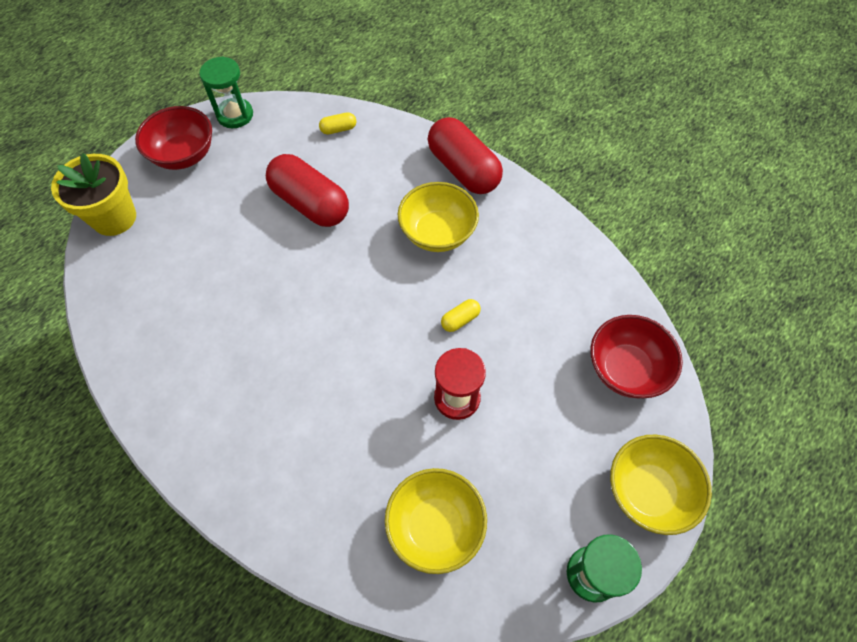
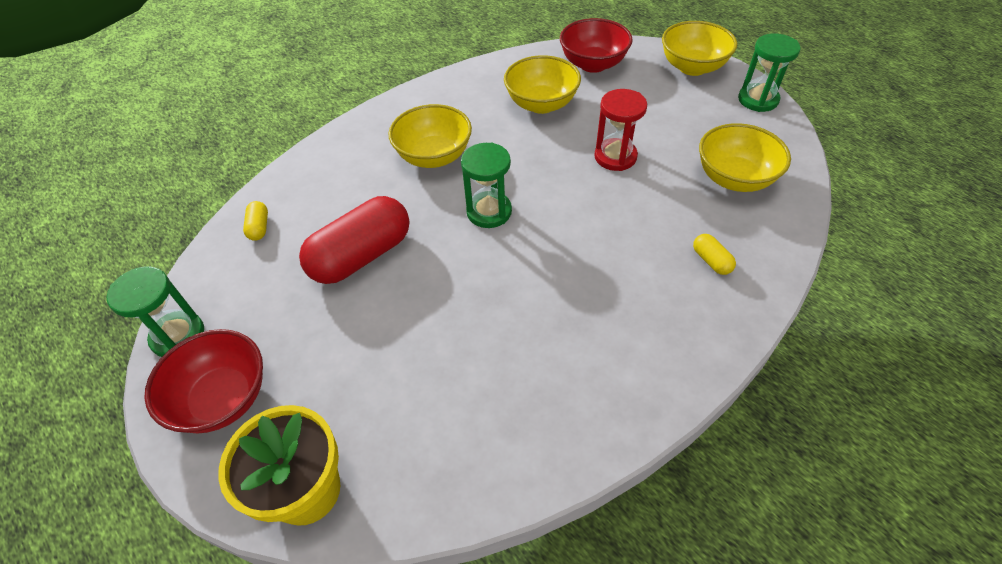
camera: 80 degrees left, 10 degrees down
red capsule [428,117,503,194] -> none
yellow capsule [441,299,481,332] -> yellow capsule moved to [693,234,736,275]
none -> green hourglass [461,142,512,228]
none -> yellow bowl [504,55,581,114]

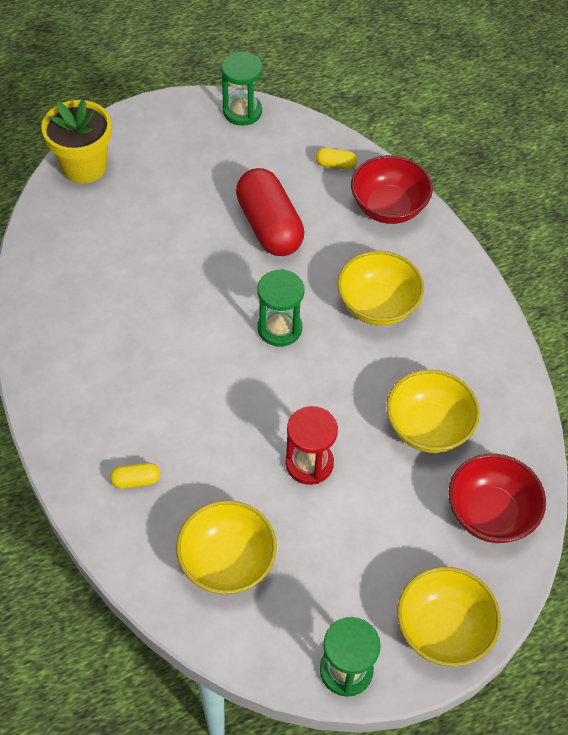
camera: 105 degrees right, 5 degrees up
red bowl [144,329,263,433] -> red bowl moved to [351,155,433,224]

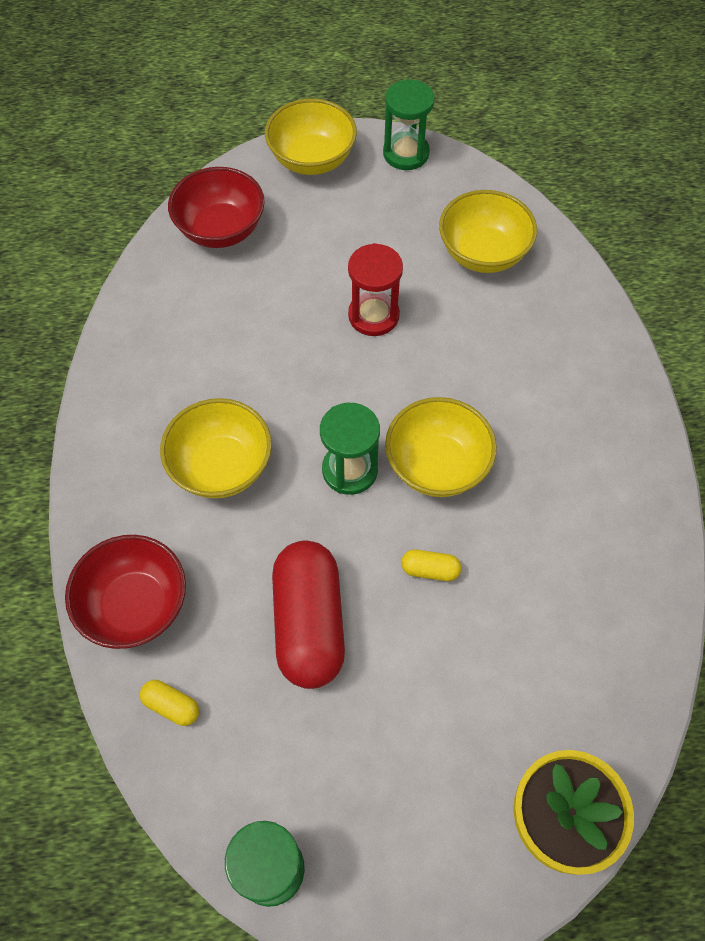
camera: 160 degrees left, 5 degrees up
yellow capsule [110,463,160,489] -> yellow capsule moved to [401,550,462,581]
yellow bowl [387,370,480,453] -> yellow bowl moved to [385,397,497,497]

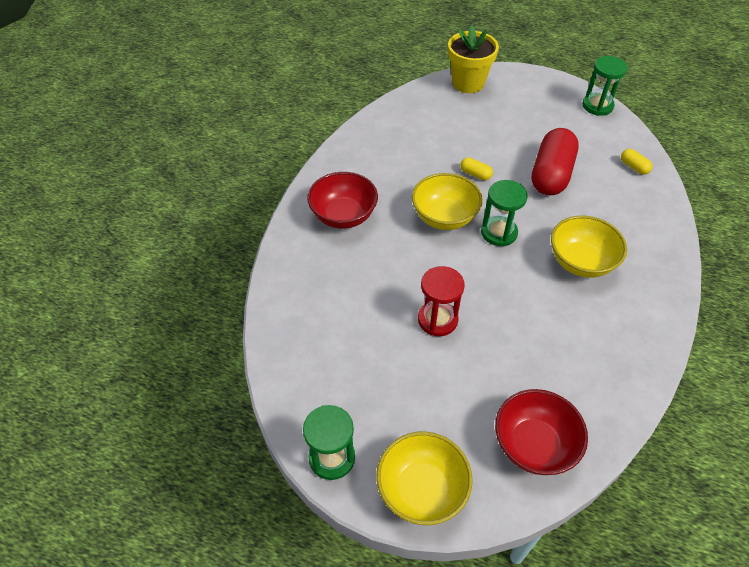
camera: 155 degrees left, 10 degrees down
red bowl [65,535,186,649] -> red bowl moved to [307,172,378,229]
yellow bowl [439,190,537,273] -> none

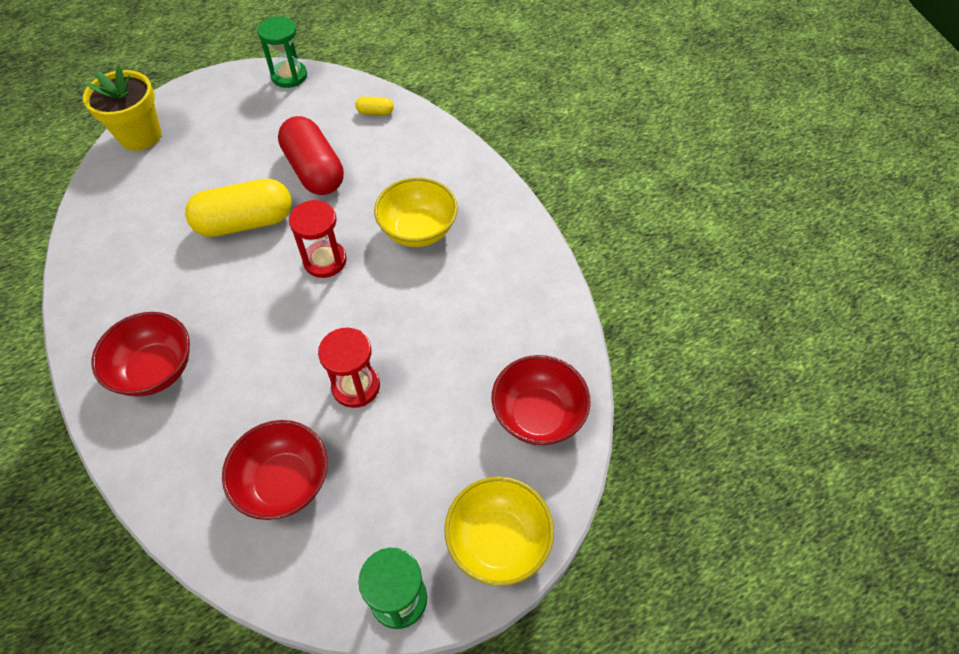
camera: 50 degrees left, 5 degrees up
yellow bowl [412,173,483,230] -> none
yellow capsule [460,157,493,180] -> yellow capsule [185,179,292,237], size x2.38
green hourglass [481,180,528,246] -> red hourglass [289,200,347,278]
none -> red bowl [222,420,328,520]

